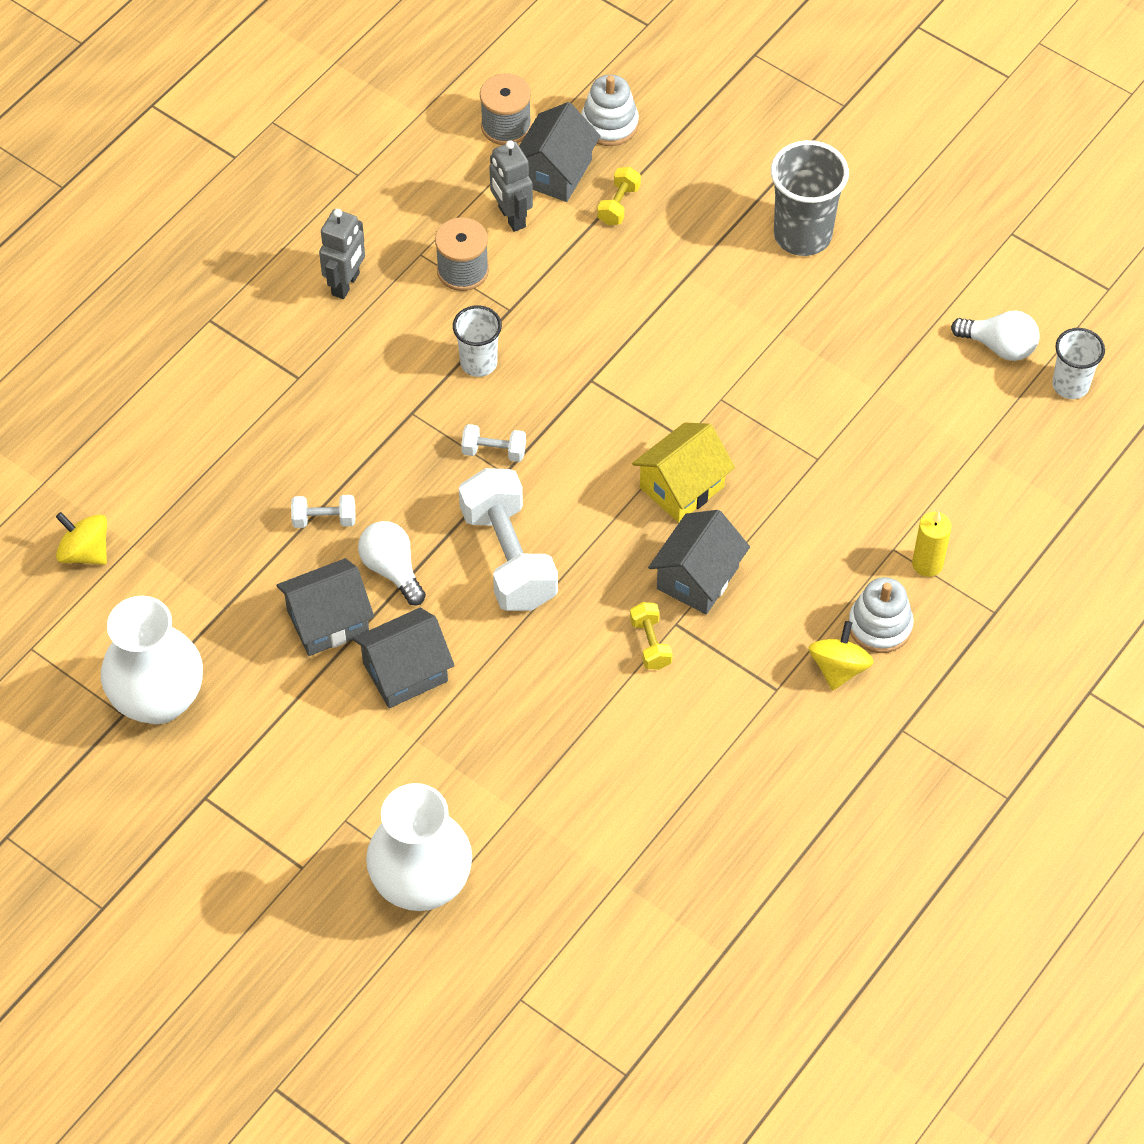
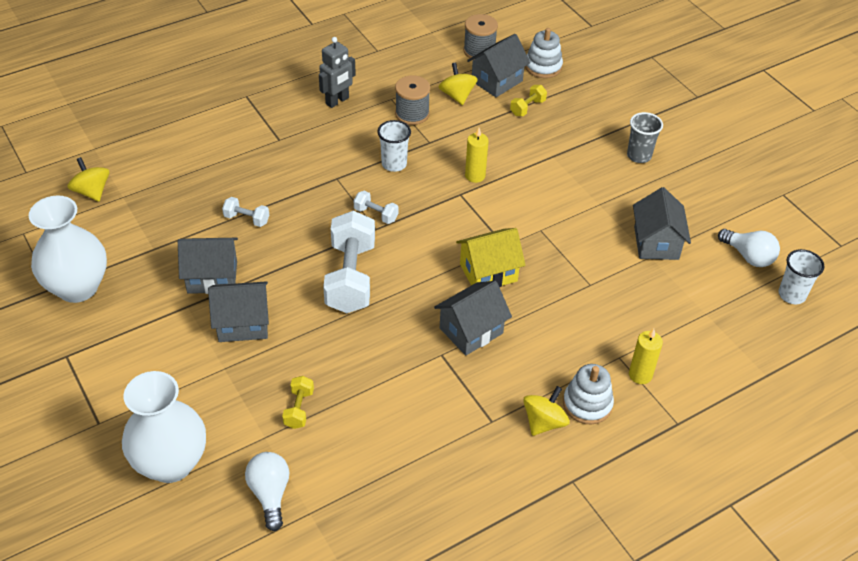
camera: 20 degrees right, 10 degrees down
white light bulb [358,521,426,605] -> white light bulb moved to [245,452,289,531]
grey robot [489,140,533,232] -> yellow spinning top [439,63,478,105]
yellow dumbbell [630,602,673,670] -> yellow dumbbell moved to [282,376,314,429]
grey cup [771,140,849,256] -> grey cup [627,112,663,163], size x0.62
none -> yellow candle [465,127,489,183]
none -> grey house [633,187,691,260]

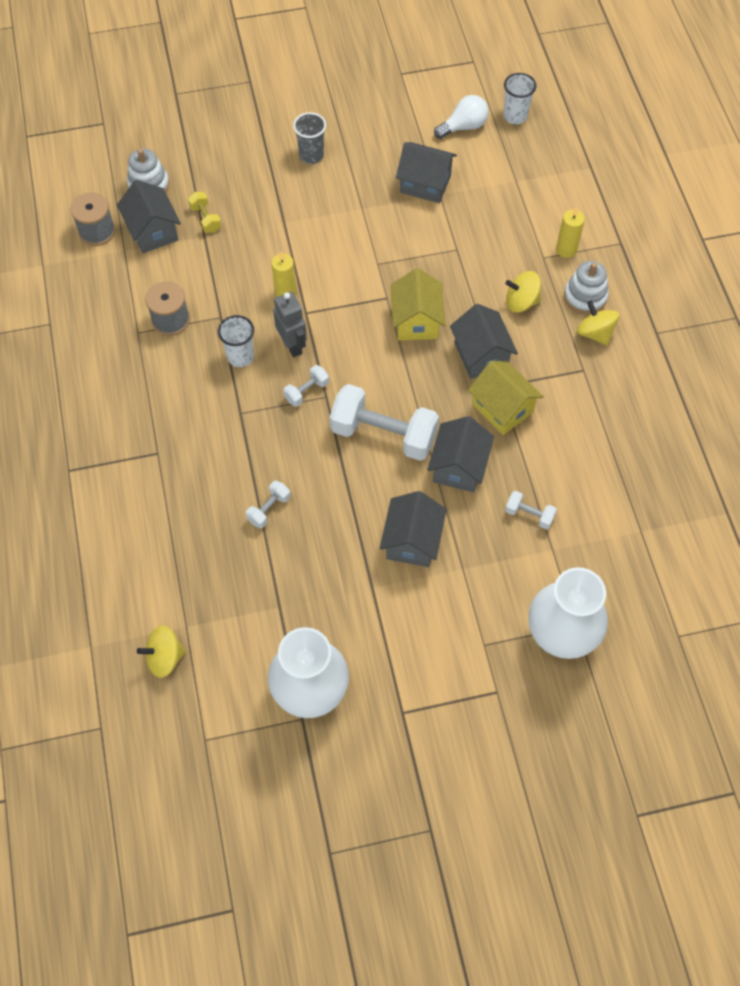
camera: 70 degrees left, 15 degrees up
grey house [178,238,238,294] -> grey house moved to [427,416,494,492]
white light bulb [245,452,289,531] -> none
yellow dumbbell [282,376,314,429] -> white dumbbell [505,491,557,529]
grey robot [319,37,356,108] -> grey robot moved to [273,292,307,357]
yellow spinning top [439,63,478,105] -> yellow spinning top moved to [505,271,541,313]
none -> yellow house [468,361,544,435]

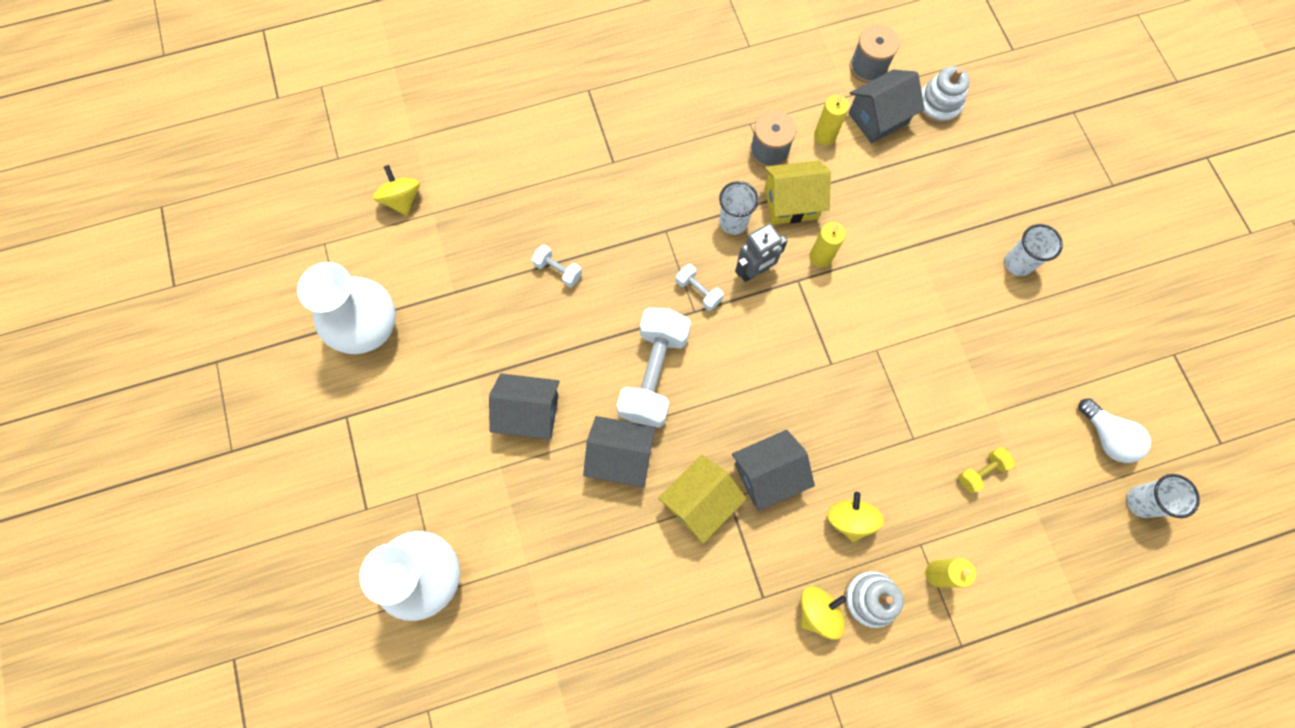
camera: 85 degrees right, 10 degrees up
yellow dumbbell [188,192,221,233] -> yellow dumbbell moved to [958,447,1015,493]
grey cup [293,112,326,164] -> white cup [1004,224,1063,276]
yellow house [390,268,445,340] -> yellow house moved to [765,160,831,225]
grey house [396,142,457,203] -> none
white dumbbell [505,491,557,529] -> none
none -> yellow candle [814,93,849,145]

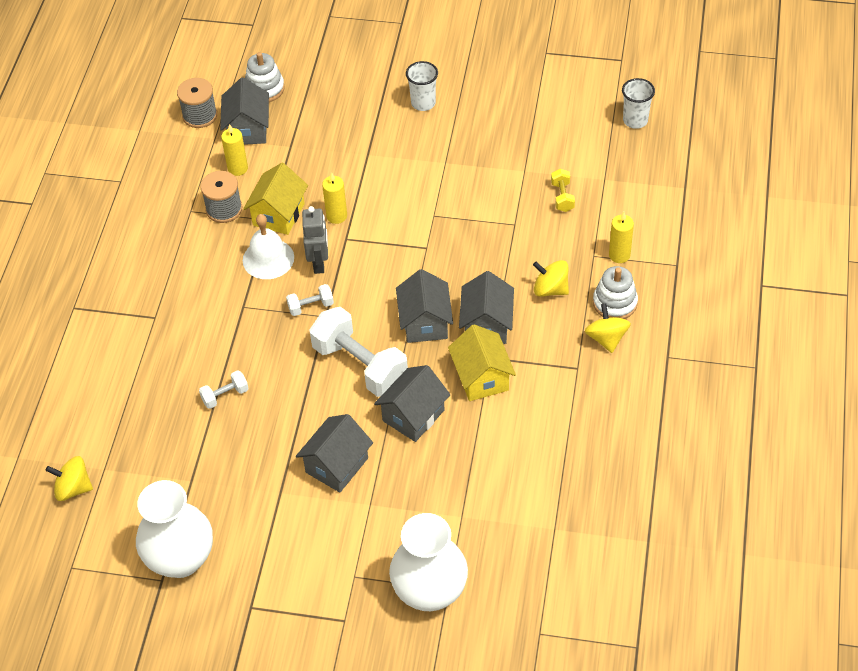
camera: 60 degrees left, 20 degrees down
white cup [719,181,759,235] -> white bell [243,214,294,279]
white light bulb [1079,398,1151,463] -> none
none -> grey house [396,269,453,343]

